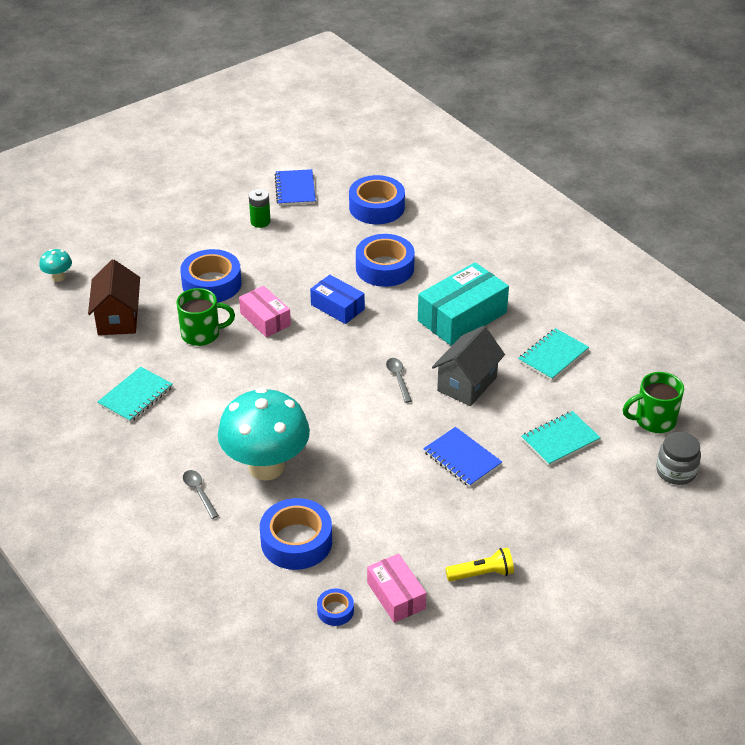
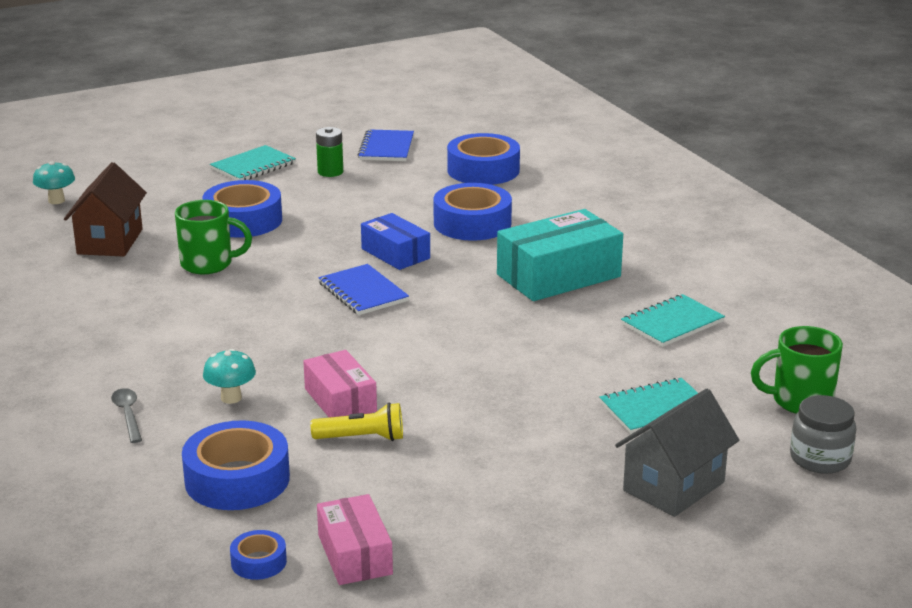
camera: 10 degrees right, 15 degrees down
turquoise notebook [97,367,173,422] -> turquoise notebook moved to [210,145,296,181]
turquoise mushroom [218,387,310,481] -> turquoise mushroom [203,349,256,404], size x0.41
pink box [239,286,291,337] -> pink box moved to [303,350,377,418]
grey spoon [386,358,412,403] -> none
blue notebook [423,427,502,487] -> blue notebook moved to [318,264,409,315]
grey house [432,326,505,406] -> grey house moved to [615,389,739,517]
yellow flashlight [445,548,514,581] -> yellow flashlight moved to [311,403,403,441]

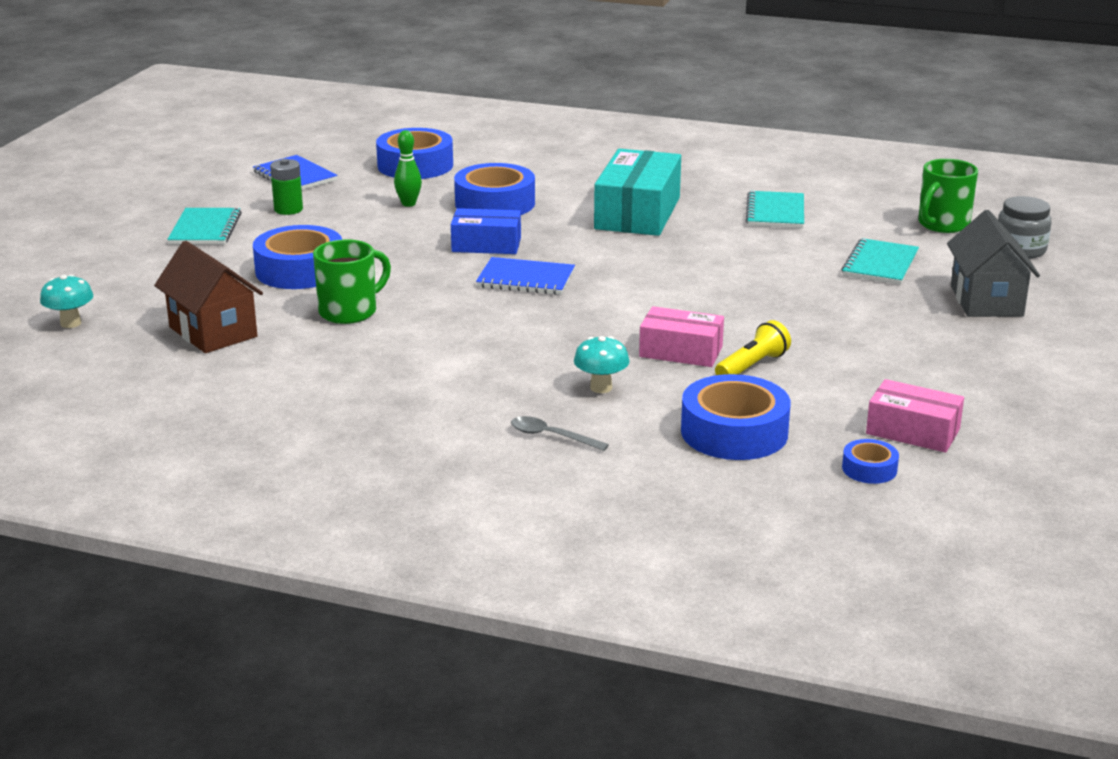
camera: 45 degrees left, 0 degrees up
none -> green bowling pin [394,130,422,207]

